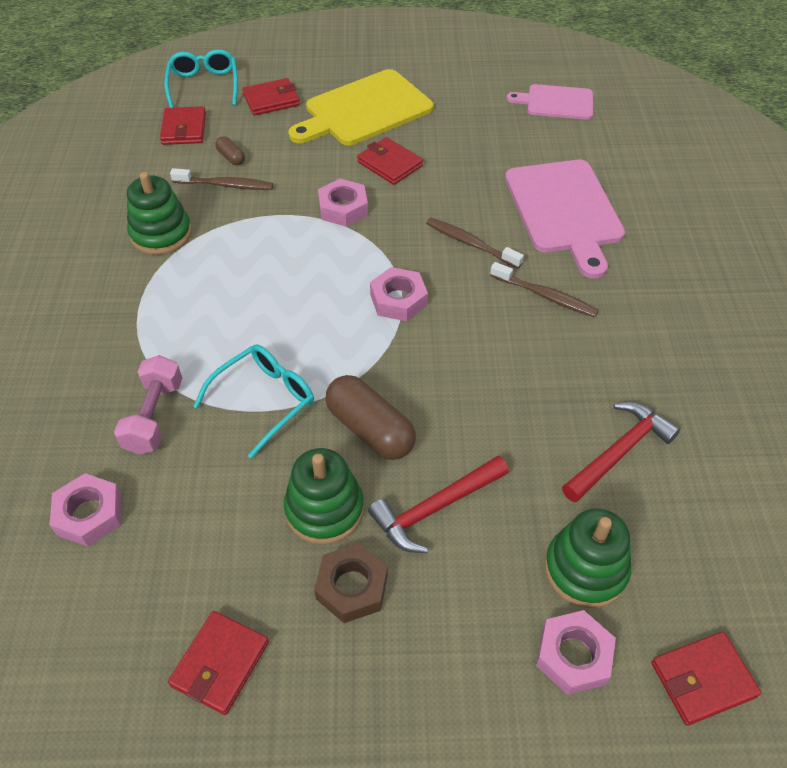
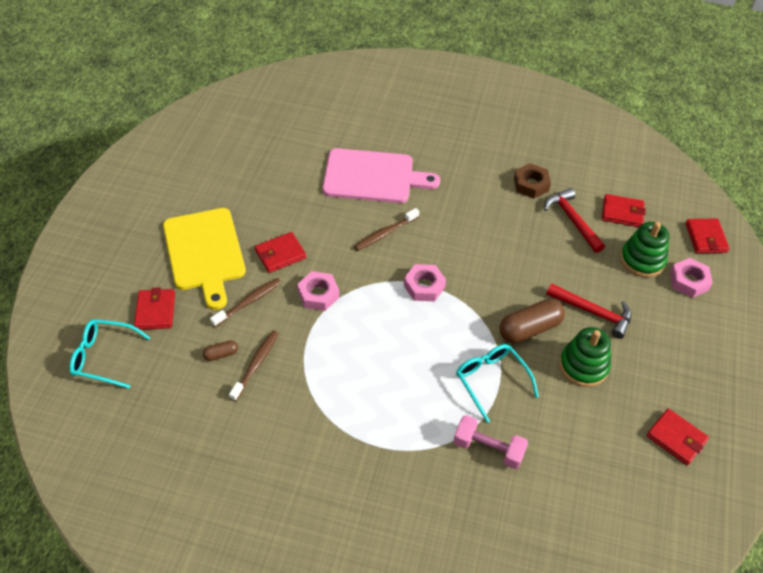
camera: 75 degrees left, 0 degrees up
pink nut [50,473,121,547] -> none
green stacking toy [127,172,192,255] -> none
red wallet [160,106,206,145] -> red wallet moved to [602,194,646,227]
brown nut [314,543,388,623] -> brown nut moved to [514,163,551,198]
red hammer [368,456,509,553] -> red hammer turned 45 degrees counterclockwise [546,283,632,339]
brown toothbrush [490,262,599,317] -> brown toothbrush moved to [210,278,281,327]
pink cutting board [506,84,593,120] -> none

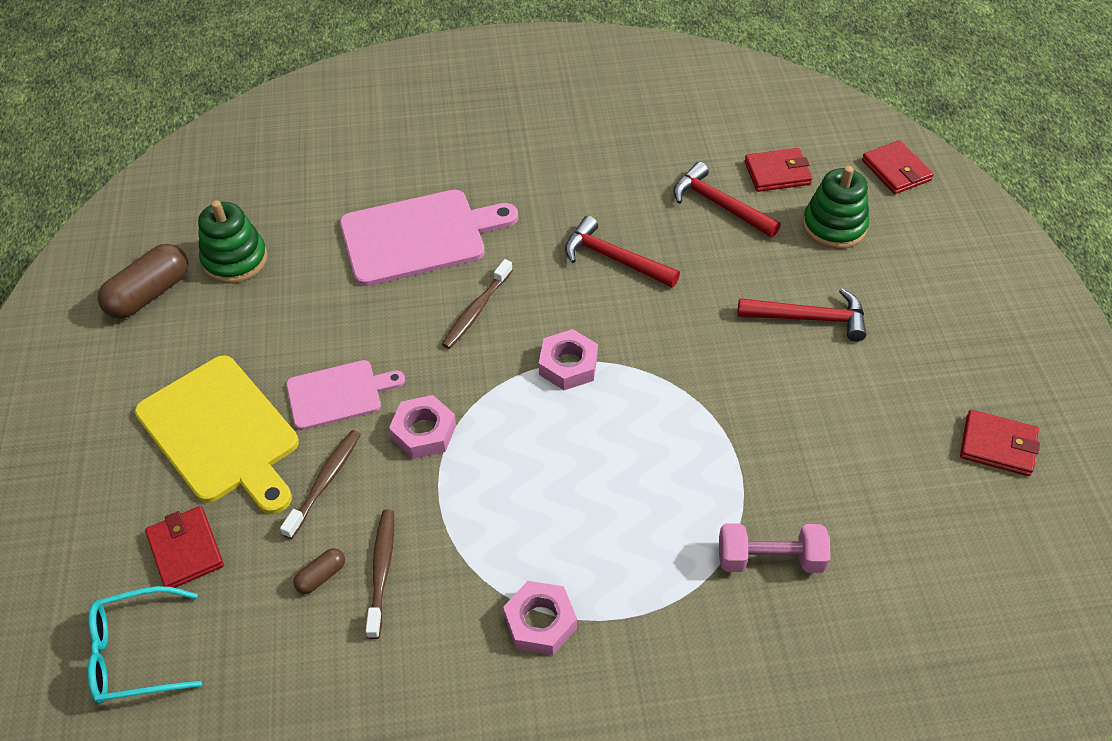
camera: 20 degrees left, 0 degrees up
red wallet [255,232,306,273] -> pink cutting board [286,360,405,430]
turquoise glasses [456,344,539,423] -> none
brown capsule [499,299,565,343] -> brown capsule moved to [98,244,189,319]
brown nut [514,163,551,198] -> none
green stacking toy [559,327,611,387] -> green stacking toy moved to [198,200,268,283]
pink nut [670,258,713,298] -> pink nut moved to [503,581,577,655]
none -> red hammer [565,216,680,287]

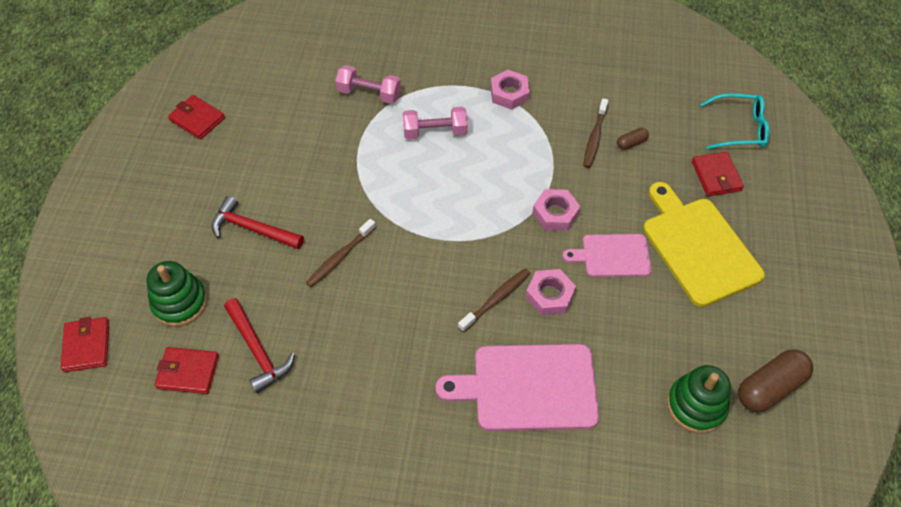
camera: 165 degrees left, 5 degrees up
brown toothbrush [280,430,361,539] -> brown toothbrush moved to [306,219,376,287]
pink nut [539,329,598,390] -> pink nut moved to [526,269,576,315]
red hammer [565,216,680,287] -> none
none -> pink dumbbell [403,107,468,139]

